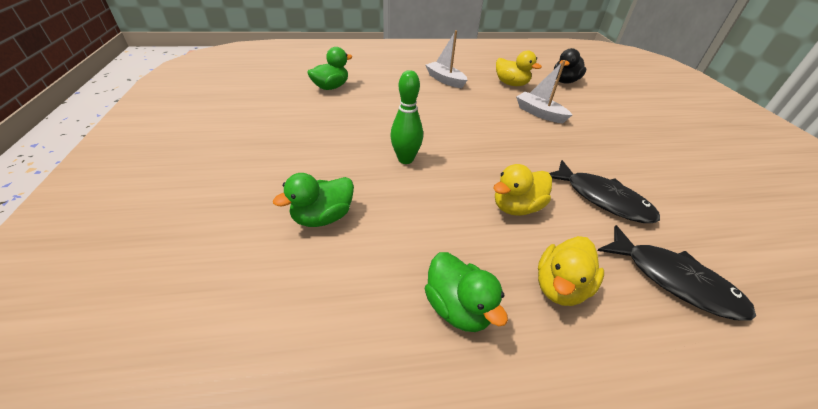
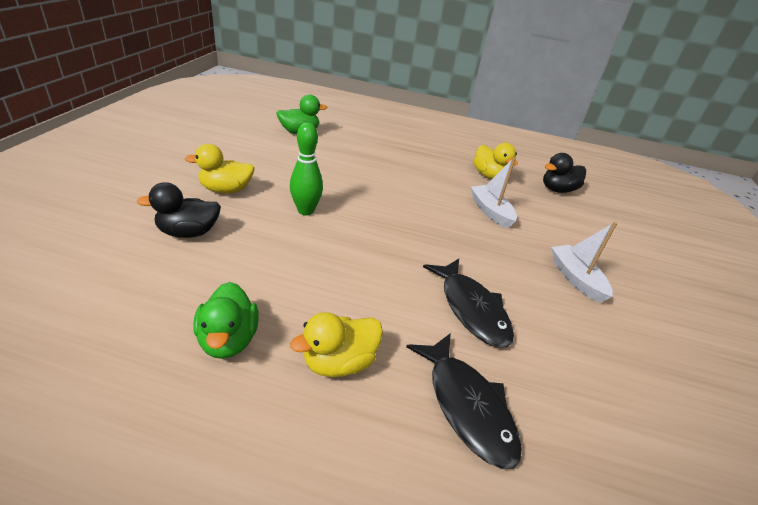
camera: 20 degrees right, 5 degrees down
green duck [273,173,354,227] -> black duck [137,182,221,238]
white boat [426,30,467,88] -> white boat moved to [551,222,617,303]
yellow duck [493,164,552,216] -> yellow duck moved to [185,144,255,194]

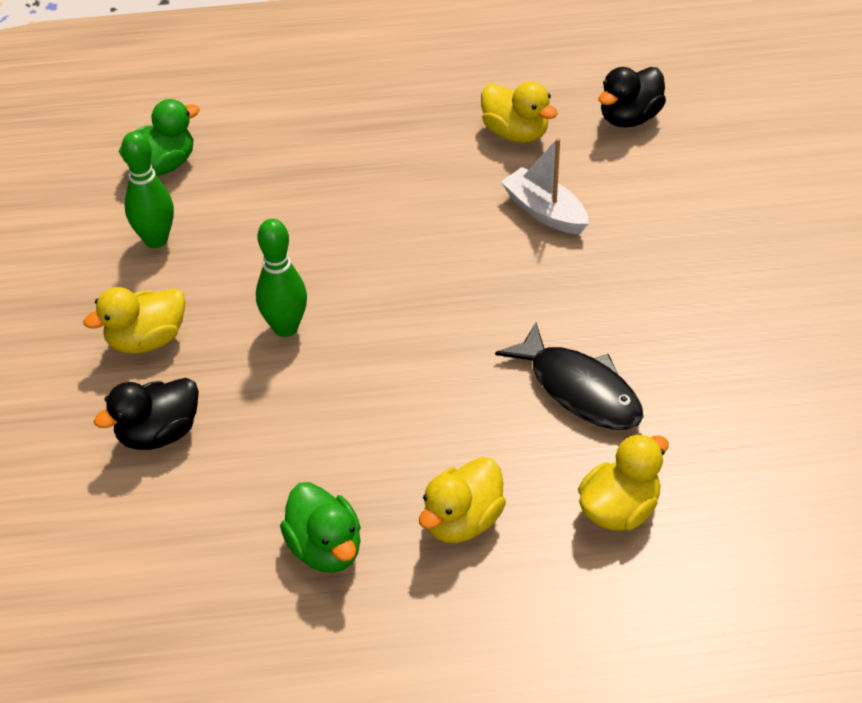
camera: 15 degrees left, 10 degrees up
black fish [406,333,522,469] -> yellow duck [578,434,669,531]
white boat [551,222,617,303] -> none
none -> green bowling pin [121,131,174,248]

